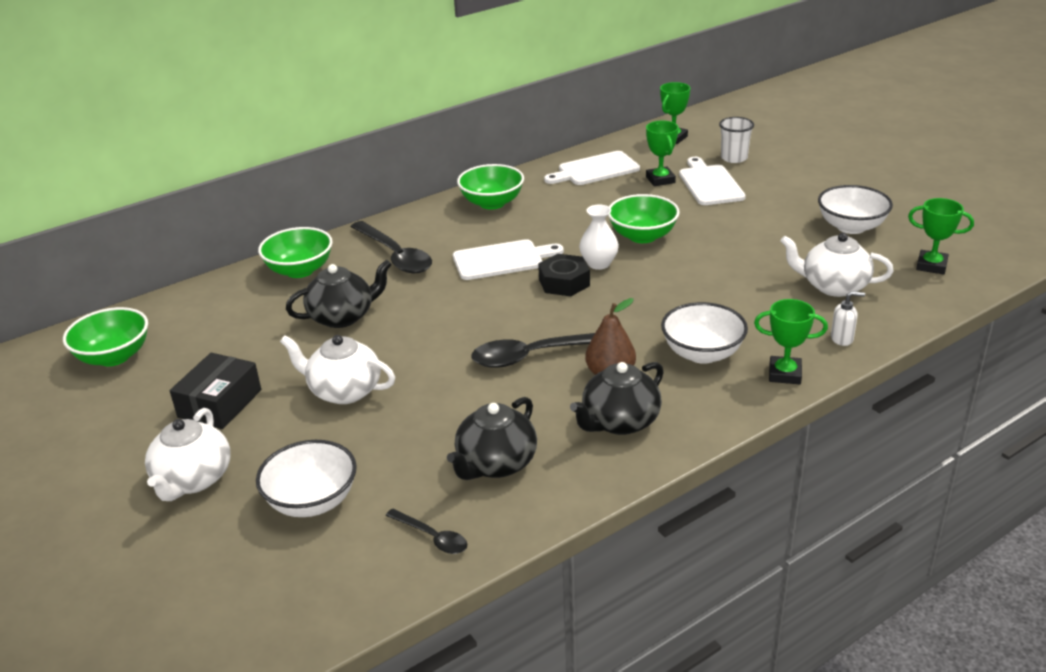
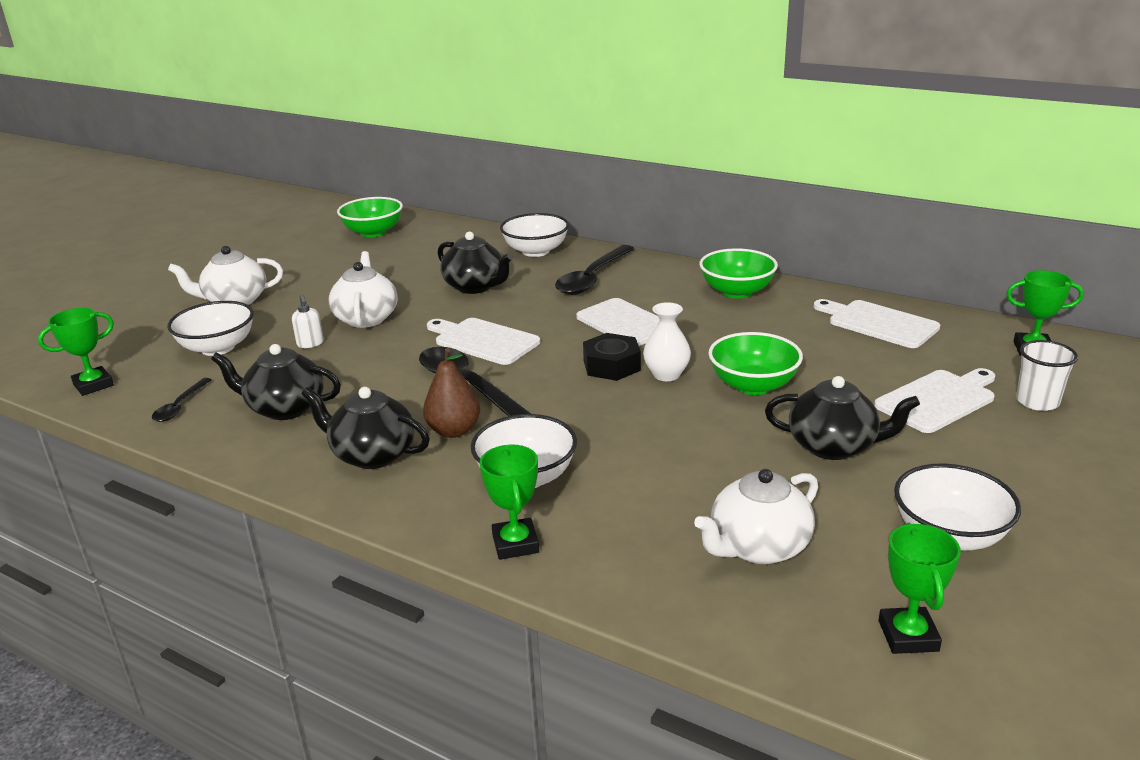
camera: 65 degrees right, 5 degrees down
black box [170,353,261,429] -> none
green bowl [258,227,333,278] -> white bowl [500,213,569,257]
green trophy [646,121,679,186] -> green trophy moved to [38,308,114,396]
white teapot [780,233,894,297] -> white teapot turned 120 degrees counterclockwise [694,469,818,564]
white soap dispenser [831,291,865,346] -> white soap dispenser moved to [292,294,324,348]
none -> white cutting board [427,318,540,365]
none -> black teapot [765,376,920,460]

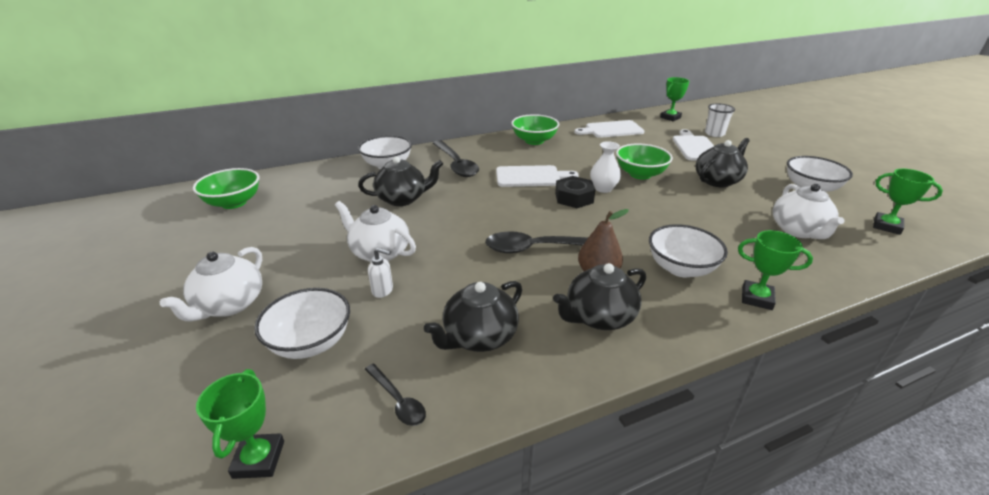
camera: 55 degrees left, 5 degrees up
white cutting board [427,318,540,365] -> none

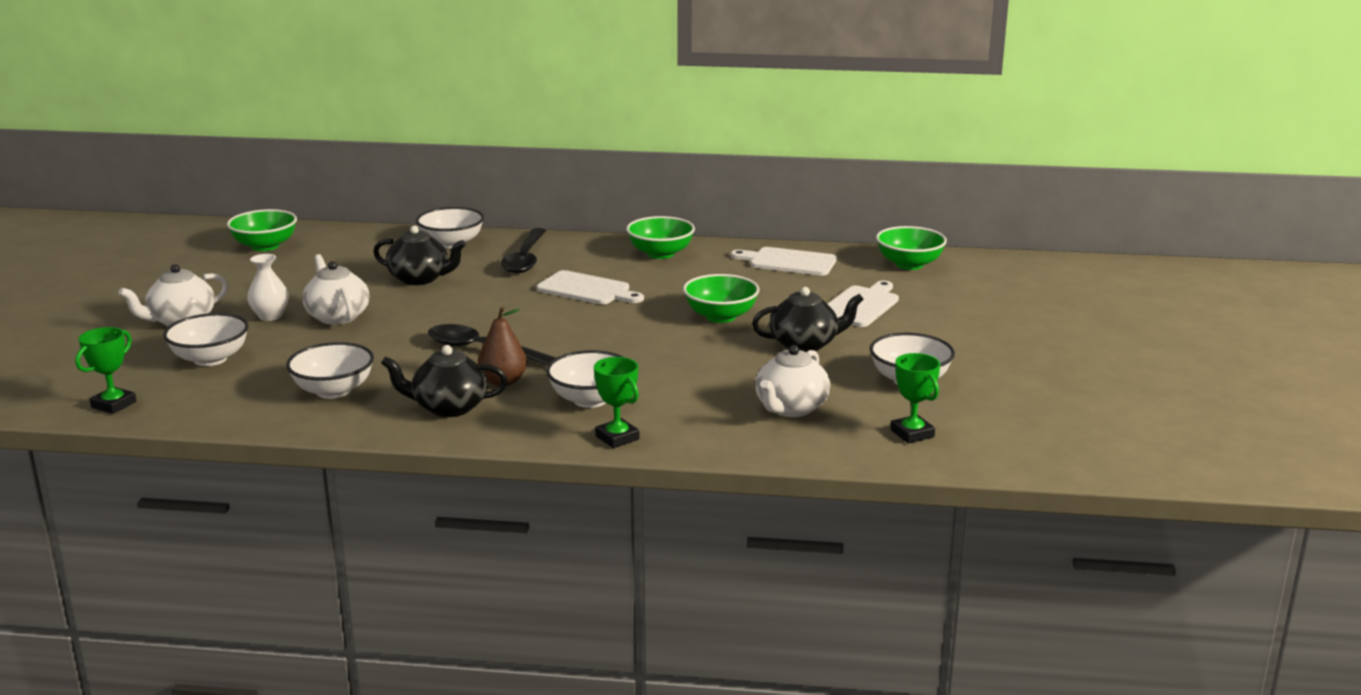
camera: 30 degrees right, 10 degrees down
black spoon [365,364,426,426] -> none
white soap dispenser [368,248,393,298] -> none
black teapot [424,281,522,352] -> white bowl [286,342,374,399]
black nut [555,176,595,208] -> none
white vase [590,141,621,193] -> white vase moved to [247,254,289,321]
green trophy [660,77,690,121] -> green bowl [876,226,947,270]
white cup [705,103,735,137] -> none

